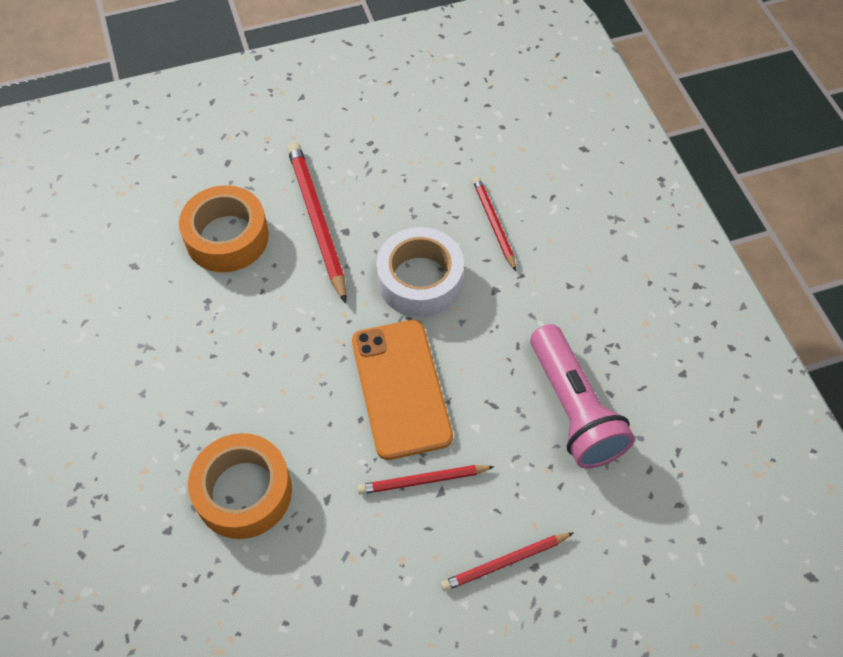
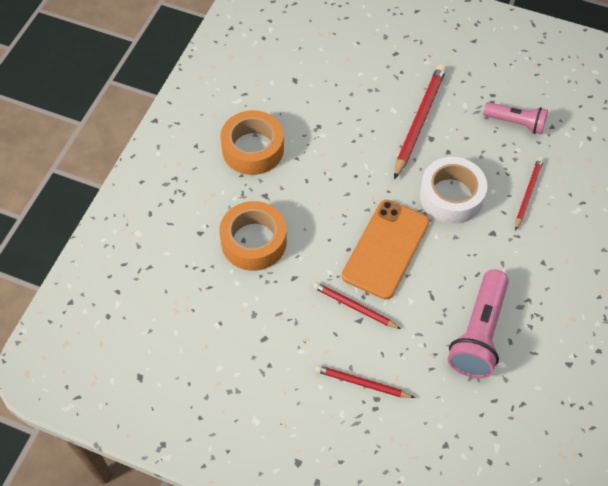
camera: 40 degrees right, 0 degrees up
orange tape [179,185,269,272] -> orange tape moved to [220,110,284,175]
none -> pink flashlight [483,102,548,135]

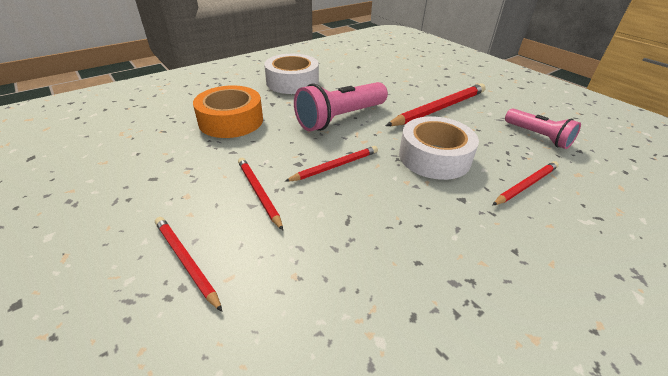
camera: 30 degrees right, 20 degrees down
orange tape [220,110,284,175] -> white tape [264,54,319,94]
orange phone [342,200,430,299] -> red pencil [284,146,378,182]
pink flashlight [448,269,509,378] -> pink flashlight moved to [294,82,388,131]

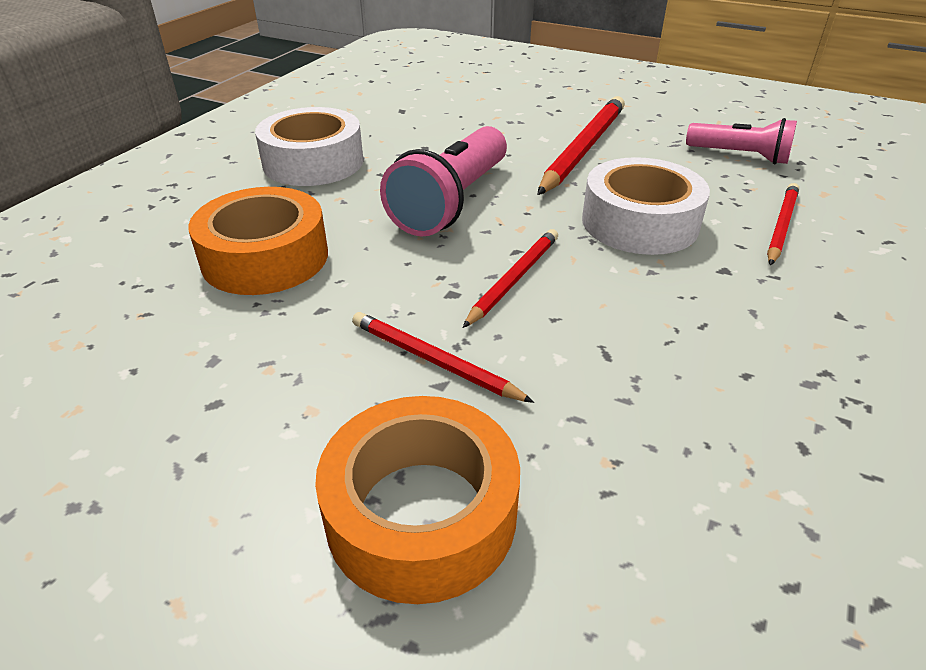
camera: 25 degrees left, 0 degrees up
red pencil [155,217,222,312] -> orange tape [315,396,520,604]

